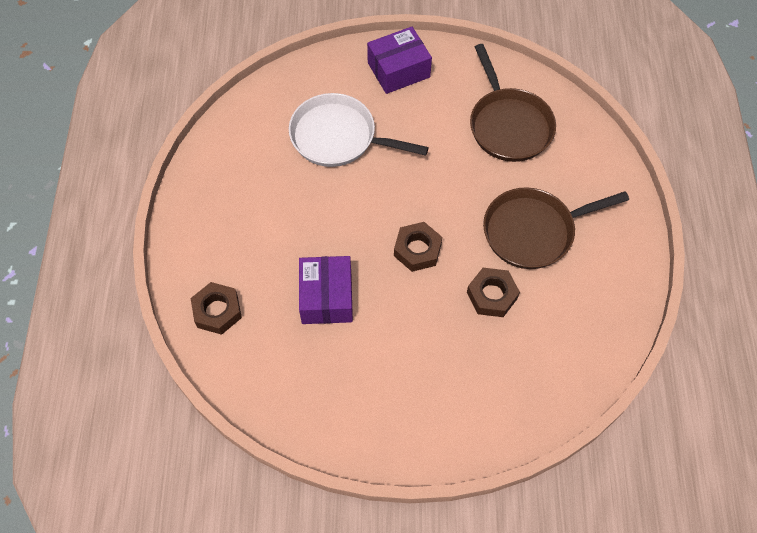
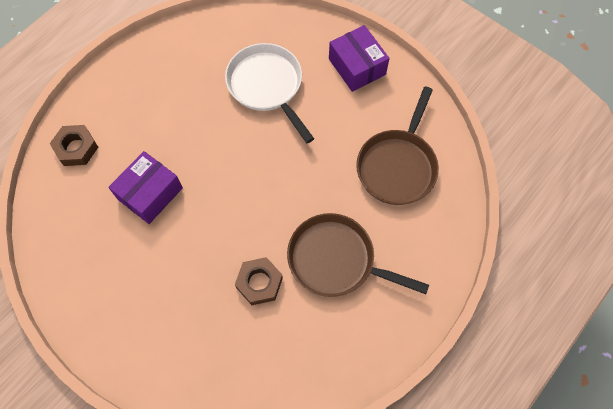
camera: 40 degrees right, 5 degrees up
purple box [367,27,432,94] -> purple box turned 45 degrees clockwise [329,25,390,92]
brown nut [394,222,442,272] -> none

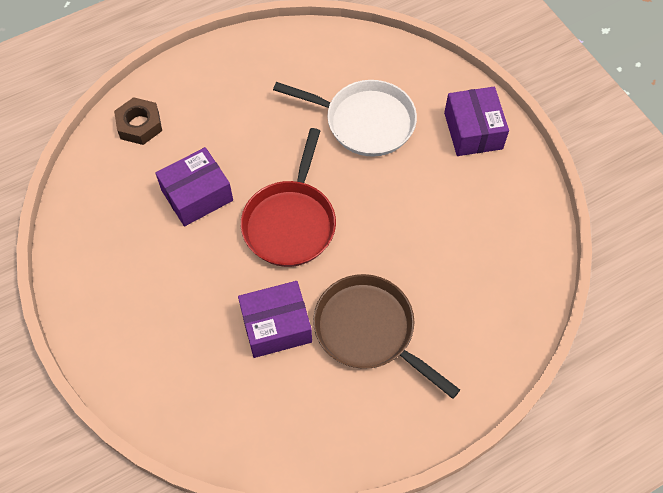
camera: 20 degrees right, 5 degrees down
white pan [225,43,314,143] -> white pan turned 120 degrees clockwise [273,80,417,157]
brown nut [235,257,283,305] -> purple box [238,281,312,358]
brown pan [356,86,439,205] -> none
none -> red pan [241,128,336,267]

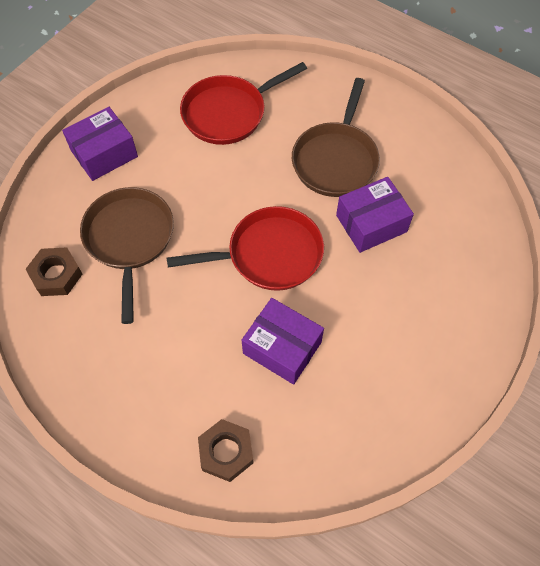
camera: 115 degrees left, 0 degrees up
purple box [238,281,312,358] -> purple box turned 75 degrees counterclockwise [336,177,414,253]
white pan [273,80,417,157] -> brown pan [80,187,174,324]
none -> brown nut [26,248,82,296]
none -> red pan [180,62,307,145]

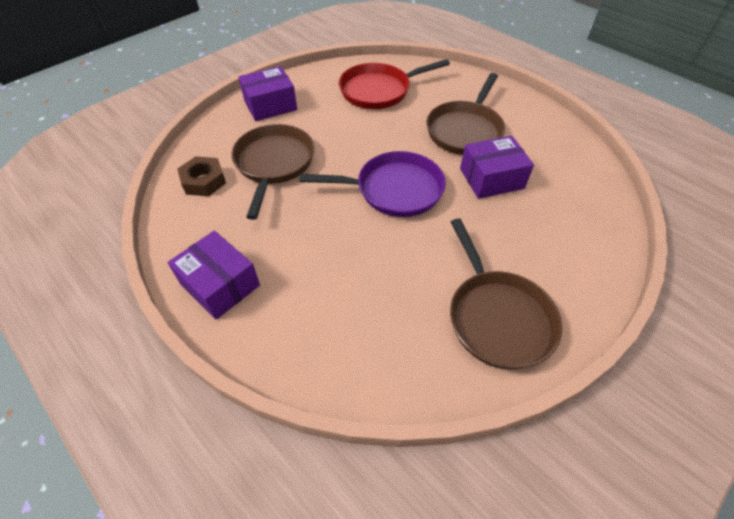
camera: 10 degrees right, 10 degrees down
red pan [167,206,324,291] -> purple pan [300,151,446,217]
brown nut [198,419,254,482] -> none
purple box [242,298,324,385] -> purple box moved to [167,230,260,320]
none -> brown pan [450,218,562,370]

